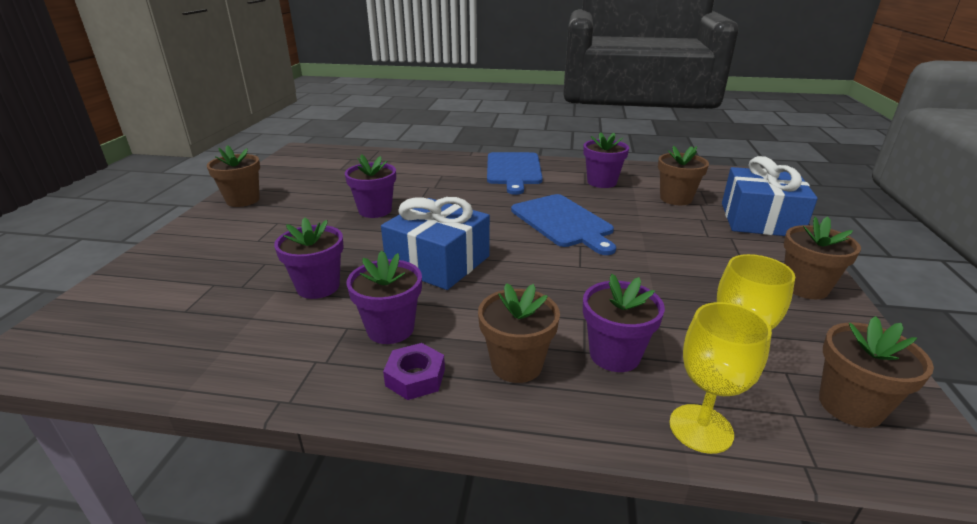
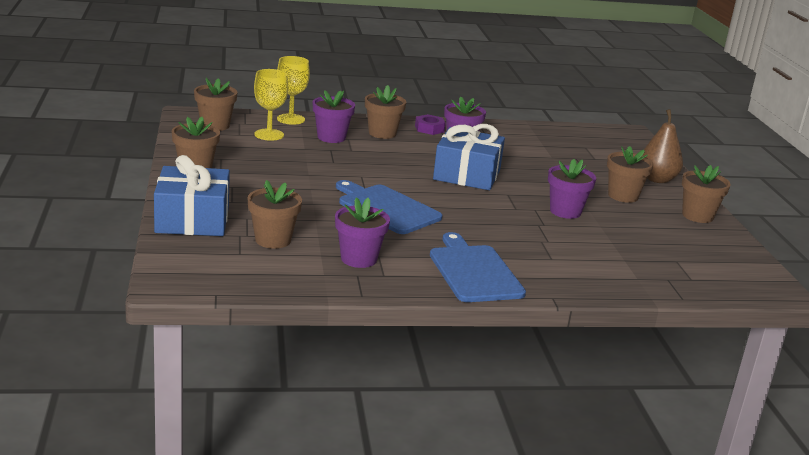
camera: 160 degrees right, 5 degrees down
purple flower pot [274,217,344,299] -> none
none -> brown flower pot [607,146,654,203]
none -> brown pear [642,109,683,183]

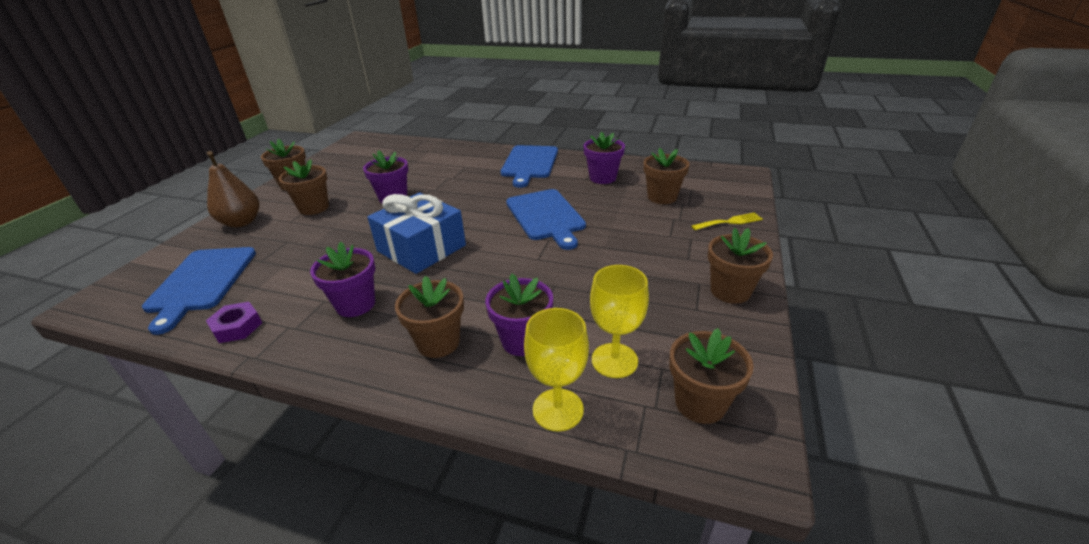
camera: 150 degrees left, 10 degrees up
blue gift [154,155,230,236] -> yellow fork [692,212,763,230]
purple nut [415,114,446,135] -> purple nut moved to [206,302,262,343]
none -> blue cutting board [142,247,256,335]

